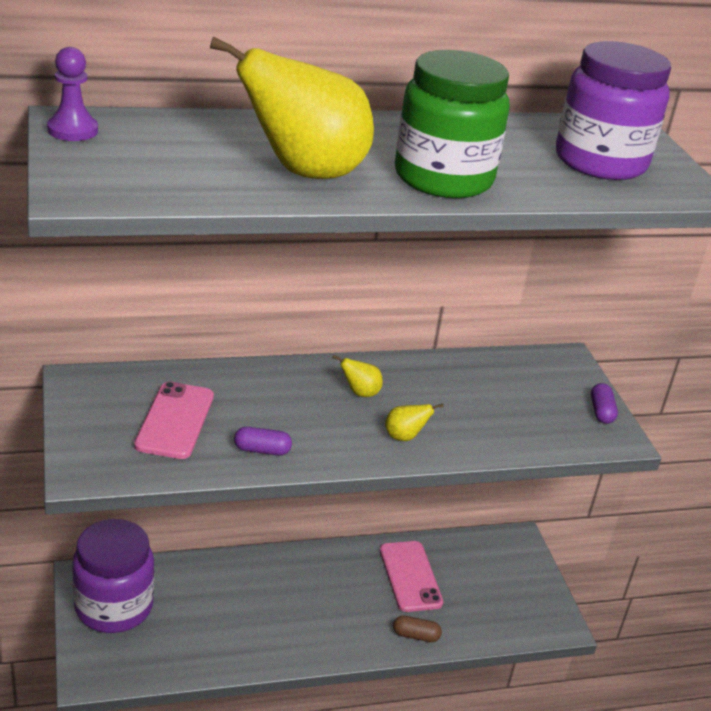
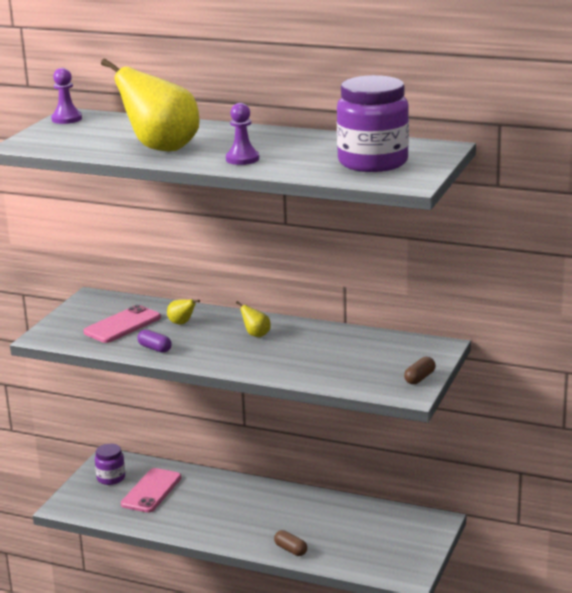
camera: 40 degrees right, 10 degrees down
purple jar [72,519,154,633] -> purple jar [95,444,125,485], size x0.51
pink phone [380,541,443,612] -> pink phone moved to [121,468,182,513]
yellow pear [385,404,444,441] -> yellow pear moved to [167,299,200,324]
green jar [395,50,509,198] -> purple pawn [226,103,259,165]
purple capsule [591,383,618,424] -> brown capsule [404,357,435,384]

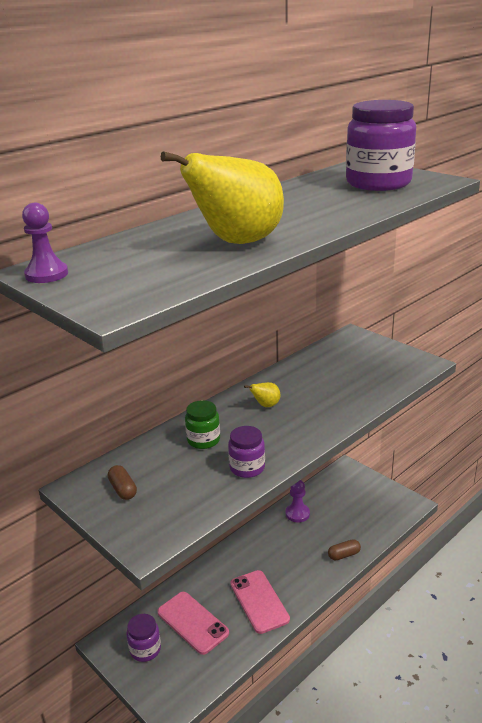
camera: 65 degrees left, 5 degrees up
pink phone [83,305,161,343] -> pink phone moved to [230,570,290,634]
purple capsule [138,330,172,353] -> purple jar [228,426,265,478]
yellow pear [167,299,200,324] -> green jar [185,400,220,449]
purple pawn [226,103,259,165] -> purple pawn moved to [286,480,310,522]
brown capsule [404,357,435,384] -> brown capsule moved to [108,465,137,500]

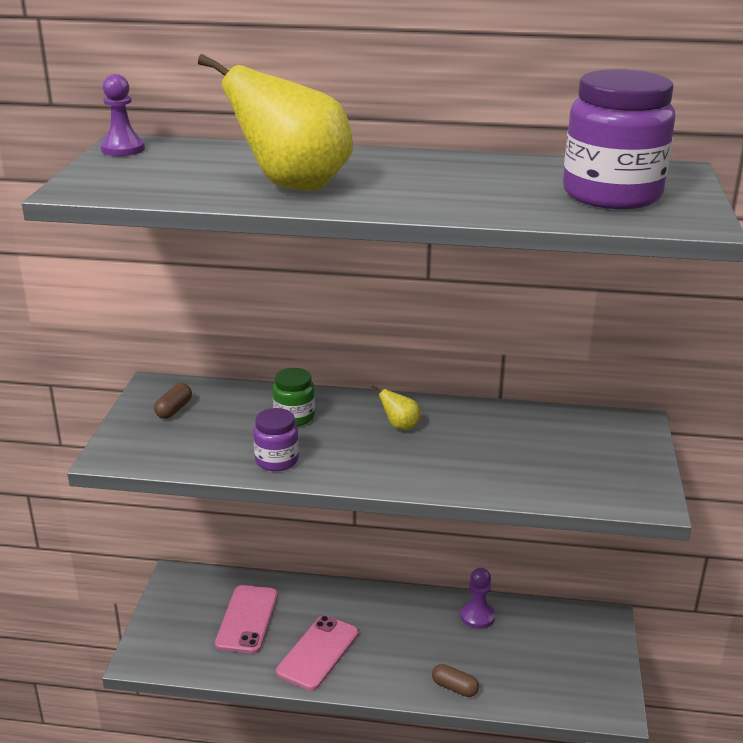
camera: 50 degrees right, 0 degrees up
purple jar [127,614,161,662] -> none

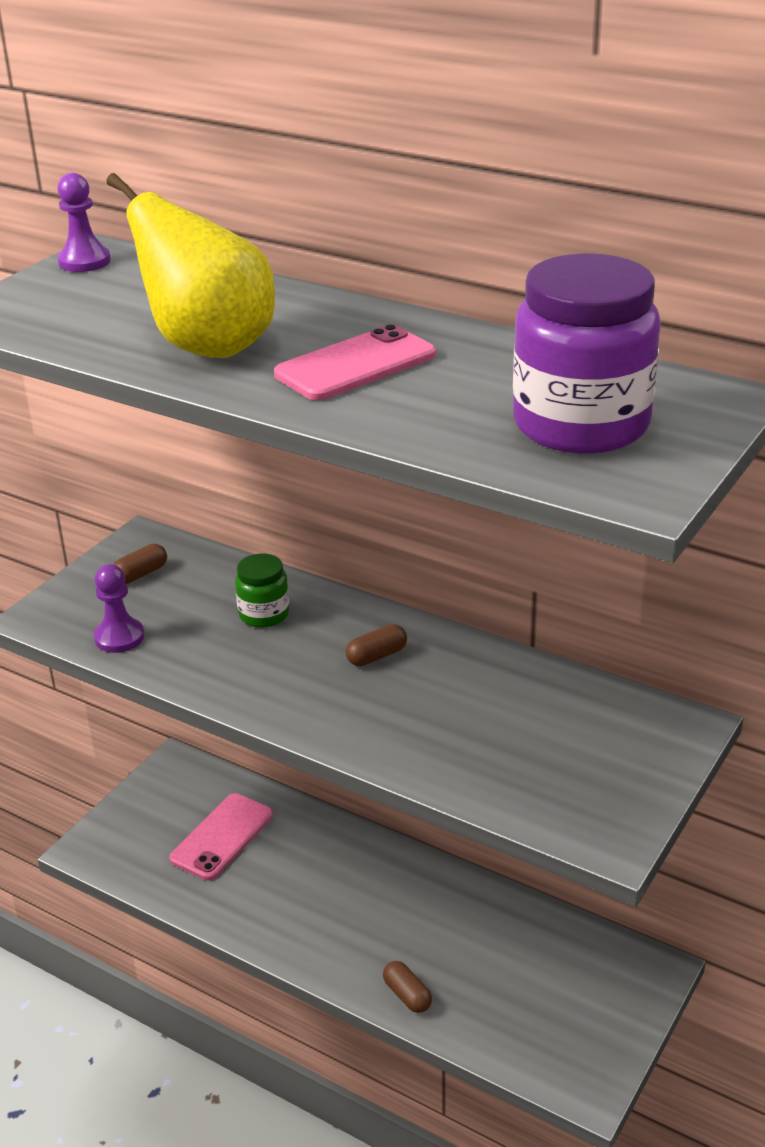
camera: 25 degrees right, 5 degrees up
purple jar [253,408,299,471] -> none
pink phone [276,615,359,691] -> pink phone moved to [274,324,436,400]
yellow pear [372,385,421,430] -> brown capsule [346,624,407,666]
purple pawn [460,568,495,629] -> purple pawn moved to [94,564,144,653]

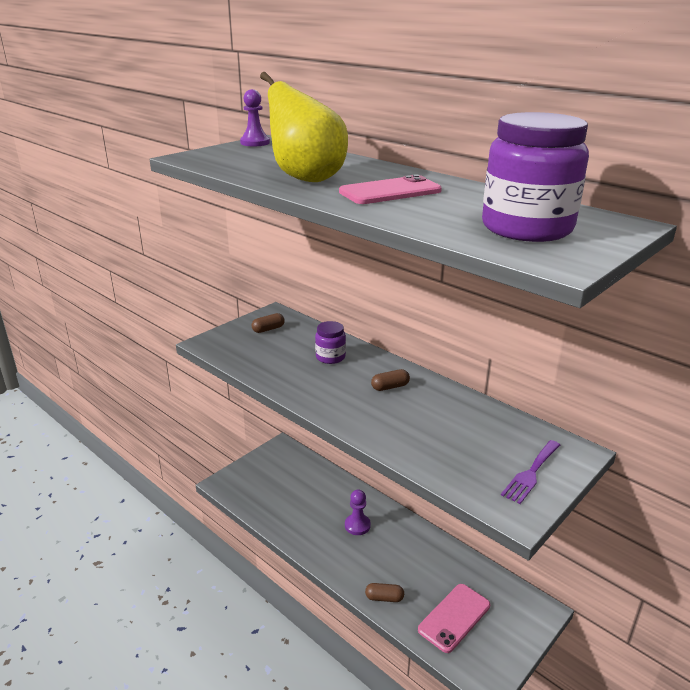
camera: 10 degrees right, 5 degrees down
purple pawn [94,564,144,653] -> purple pawn moved to [345,490,371,535]
pink phone [169,793,273,880] -> pink phone moved to [418,584,490,653]
green jar [235,554,289,628] -> purple jar [315,321,346,364]
brown capsule [383,961,432,1013] -> brown capsule turned 60 degrees counterclockwise [365,583,404,602]
none -> purple fork [501,440,560,504]

